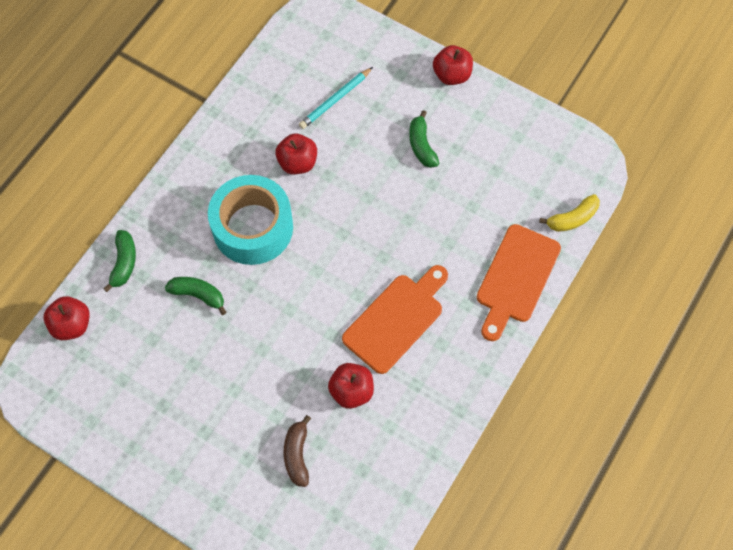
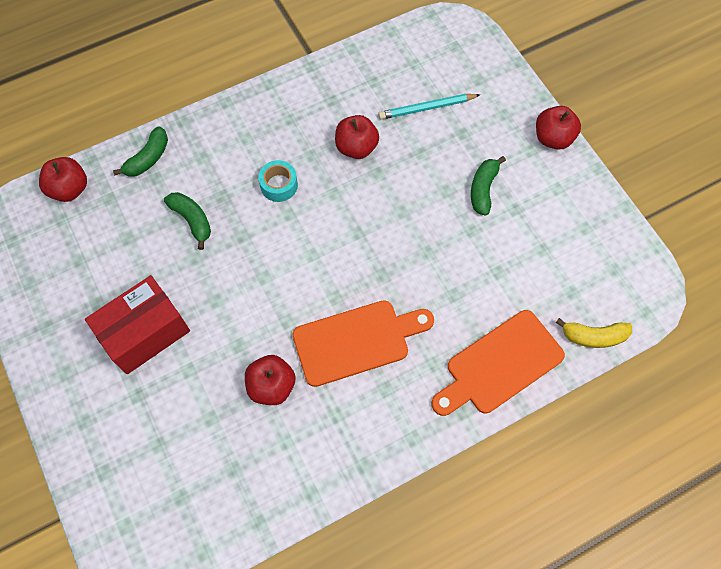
camera: 30 degrees right, 0 degrees up
turquoise tape [208,175,293,265] -> turquoise tape [258,160,298,202], size x0.44
brown banana [284,415,311,487] -> none
none -> red box [85,275,190,374]

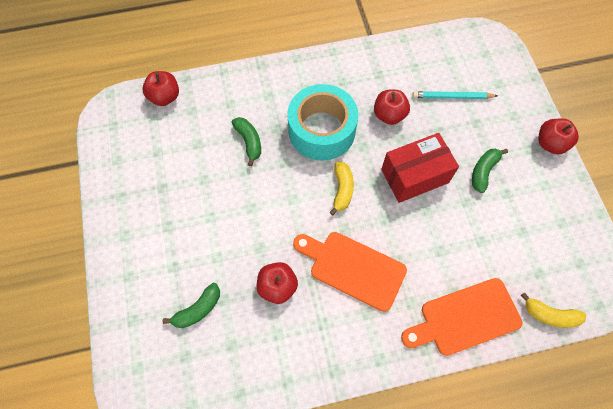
camera: 15 degrees right, 0 degrees up
red box [85,275,190,374] -> red box moved to [381,133,459,203]
green banana [113,126,168,177] -> green banana moved to [163,283,220,328]
turquoise tape [258,160,298,202] -> turquoise tape [287,84,358,161], size x2.26
orange cutting board [293,300,434,387] -> orange cutting board turned 150 degrees counterclockwise [293,232,407,312]
none -> yellow banana [330,162,354,215]

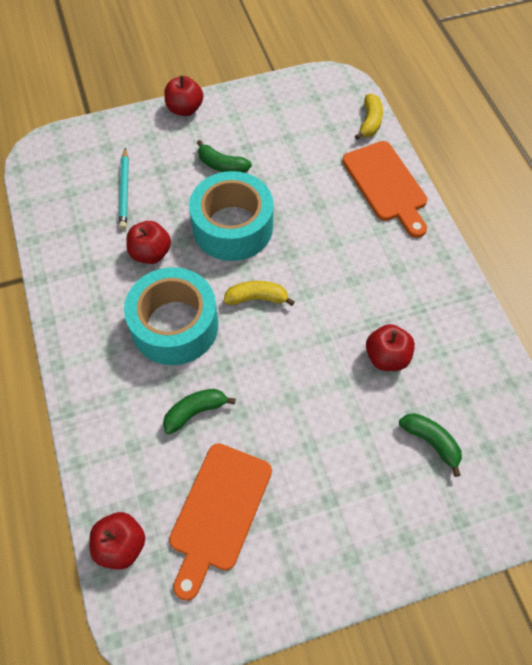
camera: 95 degrees left, 5 degrees down
orange cutting board [293,232,407,312] -> orange cutting board moved to [169,443,272,601]
red box [381,133,459,203] -> turquoise tape [189,171,273,261]

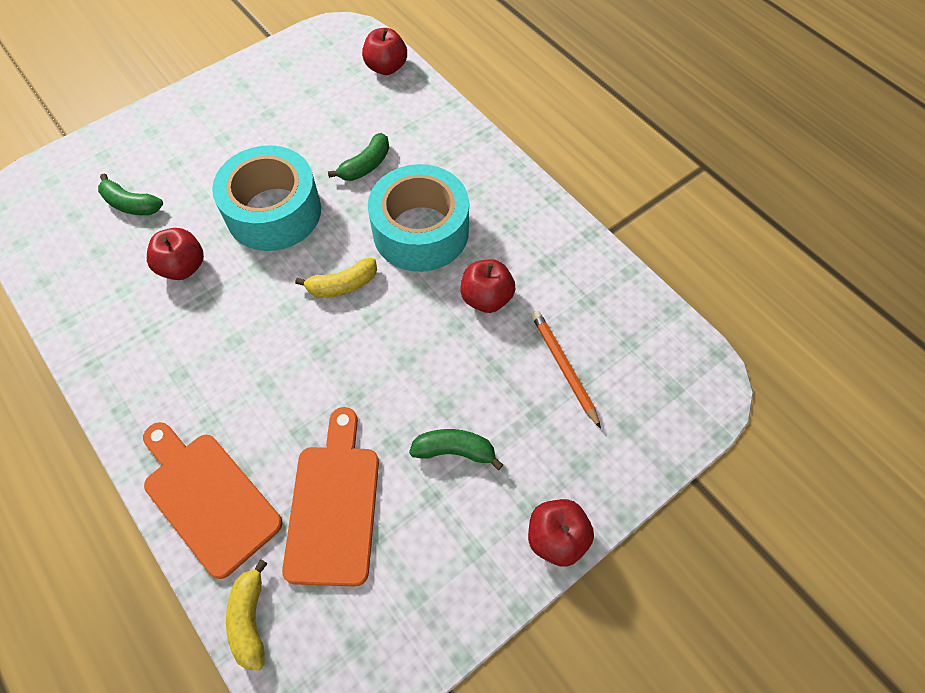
camera: 160 degrees right, 0 degrees up
turquoise pencil [119,148,129,230] -> orange pencil [531,311,601,429]
orange cutting board [169,443,272,601] -> orange cutting board moved to [282,407,379,586]
turquoise tape [189,171,273,261] -> turquoise tape moved to [212,145,321,251]

